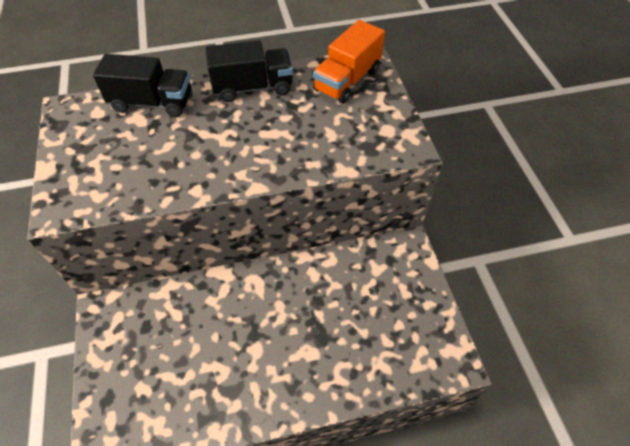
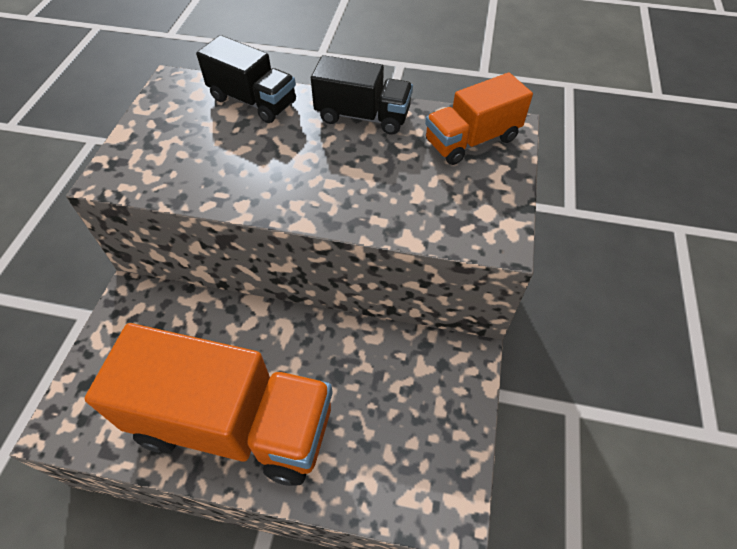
camera: 25 degrees right, 0 degrees up
none -> orange truck [85,323,332,486]

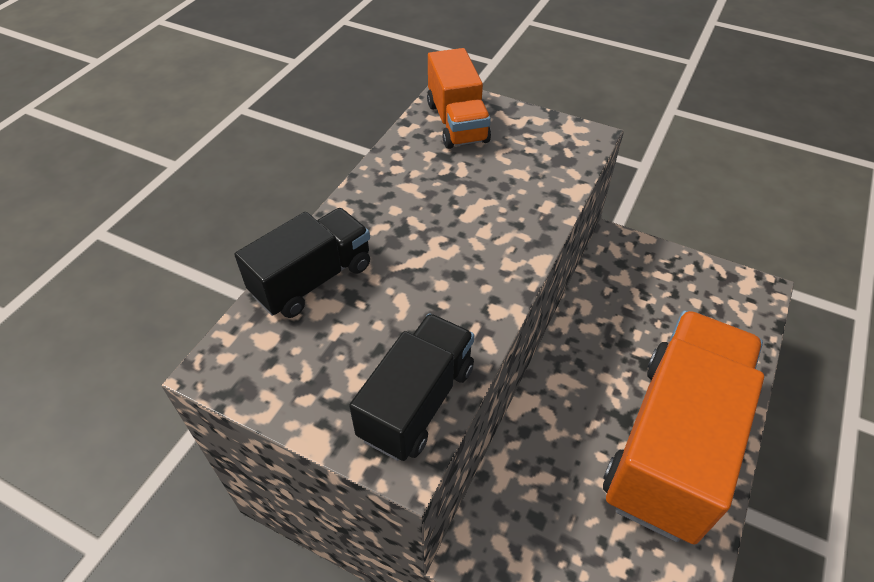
camera: 75 degrees left, 5 degrees down
black truck [311,55,413,135] -> black truck moved to [349,313,474,461]

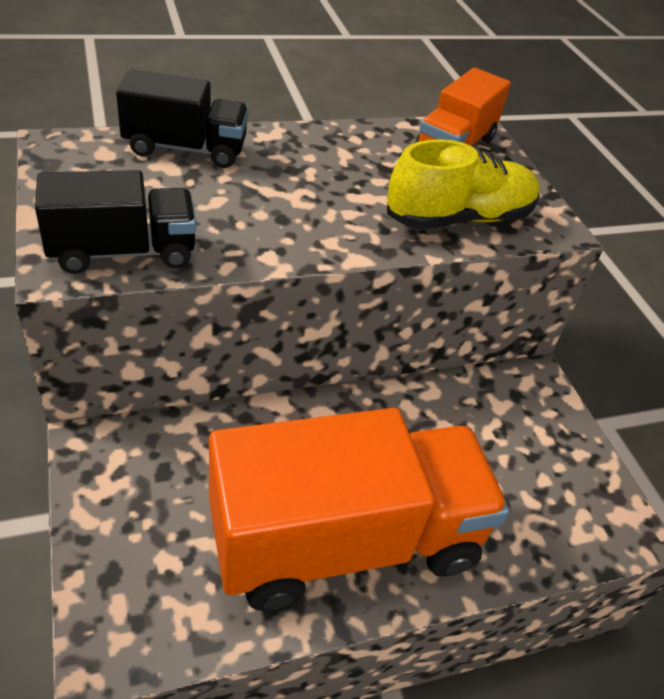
camera: 40 degrees right, 5 degrees down
none -> yellow shoe [387,139,540,230]

